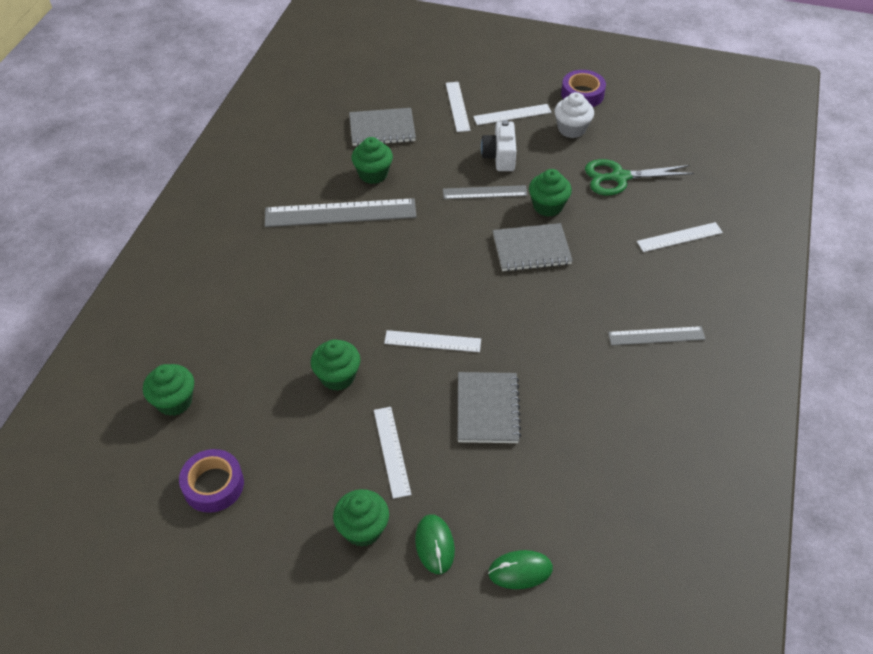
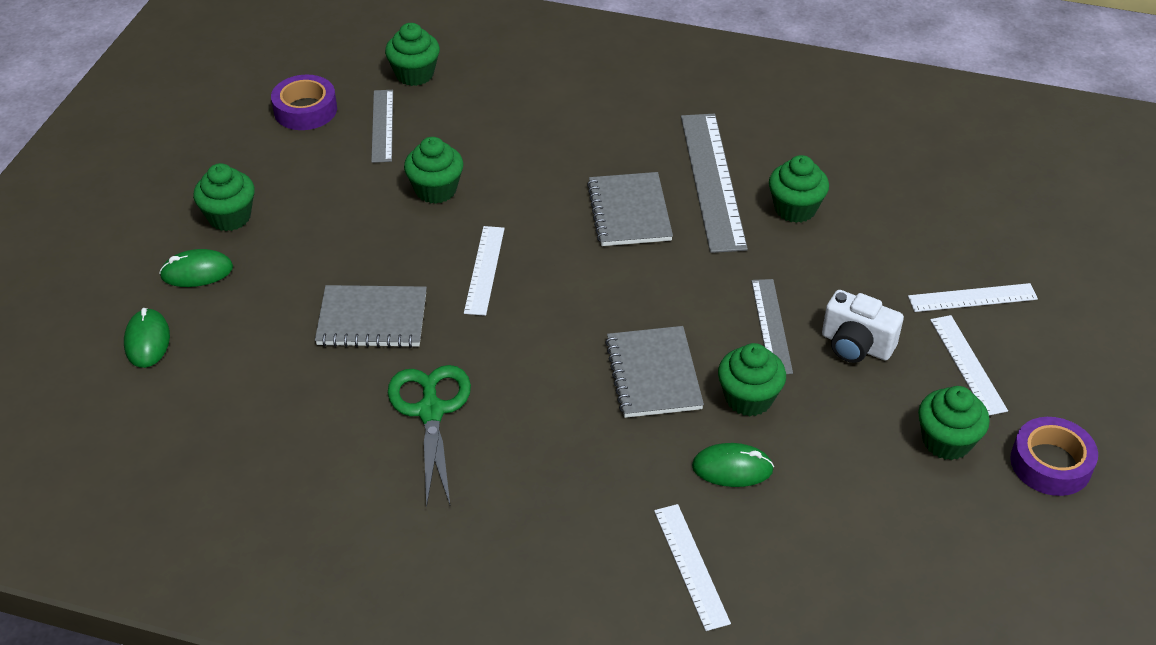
camera: 90 degrees right, 5 degrees down
grey notebook [349,108,416,146] -> grey notebook moved to [587,172,673,246]
white ruler [374,407,411,499] -> none
white camera [481,120,516,171] -> white camera turned 150 degrees counterclockwise [822,290,904,363]
white cupcake [555,92,594,138] -> green cupcake [918,386,990,460]
green scissors [585,159,694,195] -> green scissors moved to [388,365,471,508]
grey ruler [608,326,706,346] -> grey ruler moved to [371,90,393,163]
none -> green mouse [692,443,774,487]

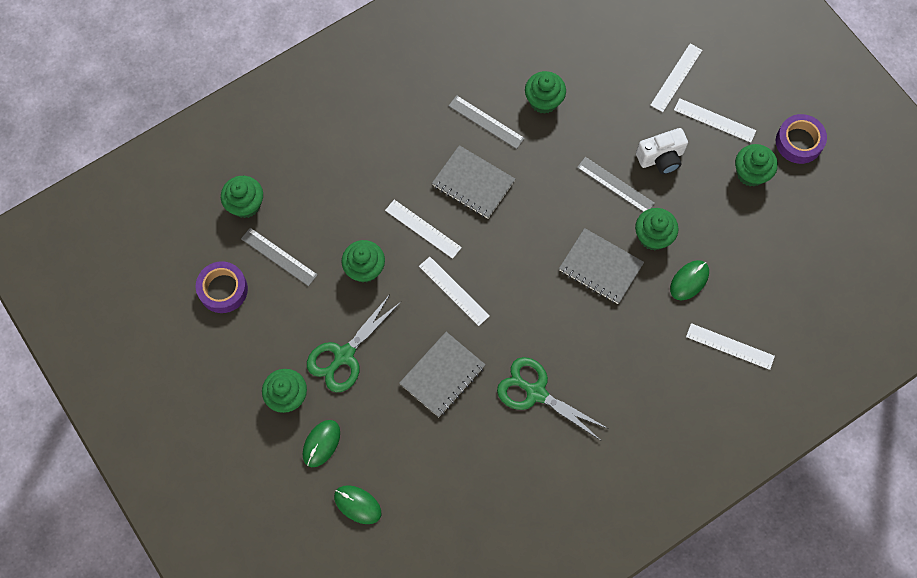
camera: 50 degrees left, 25 degrees up
grey ruler [681,114,748,253] -> grey ruler [449,95,525,149], size x0.57
none -> green scissors [307,293,401,393]
none -> white ruler [385,200,462,259]

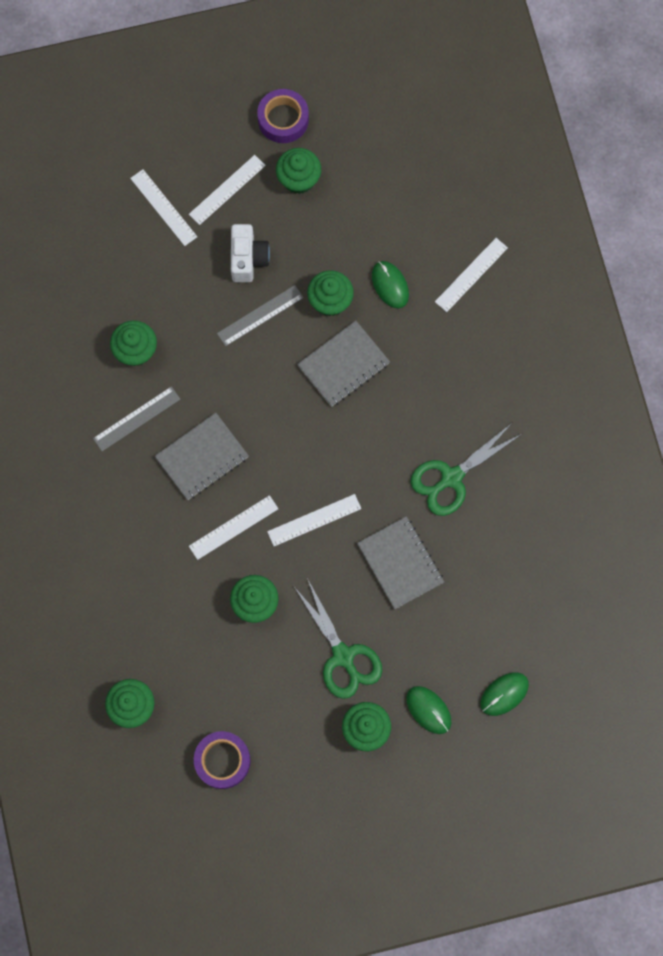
camera: 70 degrees left, 5 degrees up
grey ruler [241,228,318,286] -> none

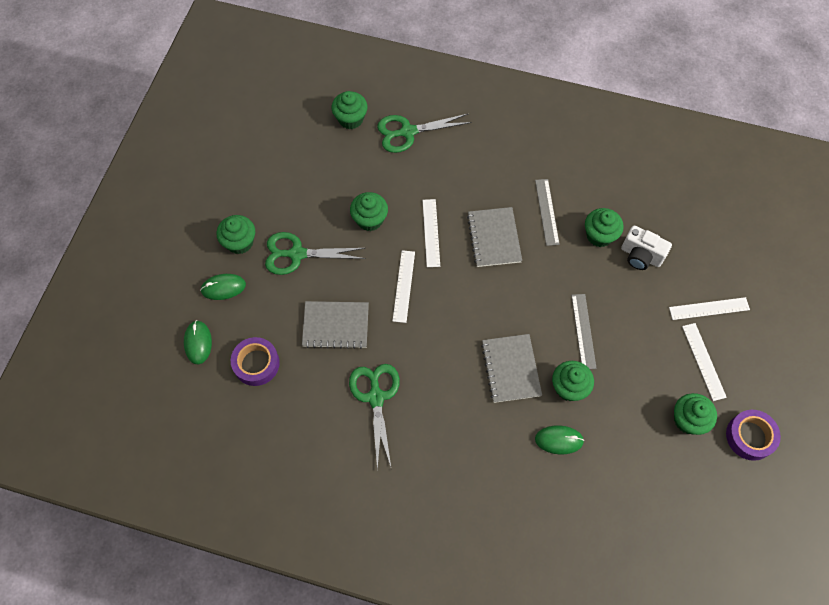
camera: 120 degrees right, 10 degrees down
purple tape [194,731,251,789] -> purple tape moved to [231,337,280,386]
white camera [231,224,270,282] -> white camera moved to [621,226,672,270]
white ruler [435,238,508,312] -> none
none -> green scissors [377,113,472,153]

